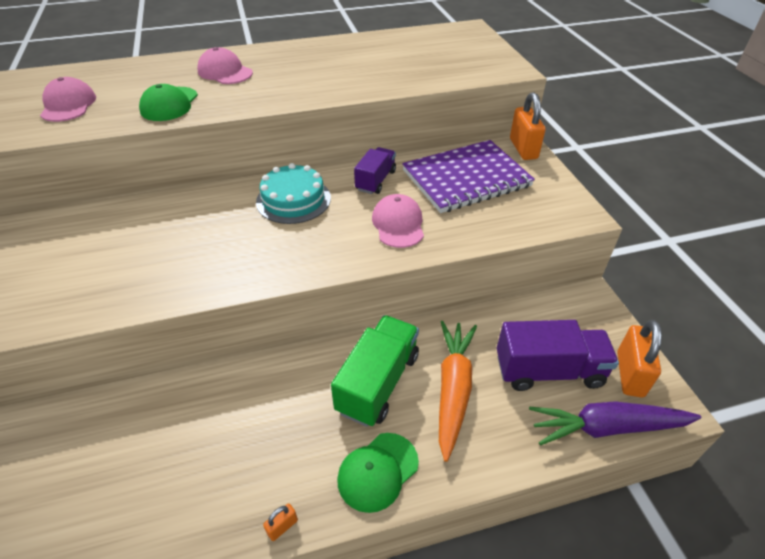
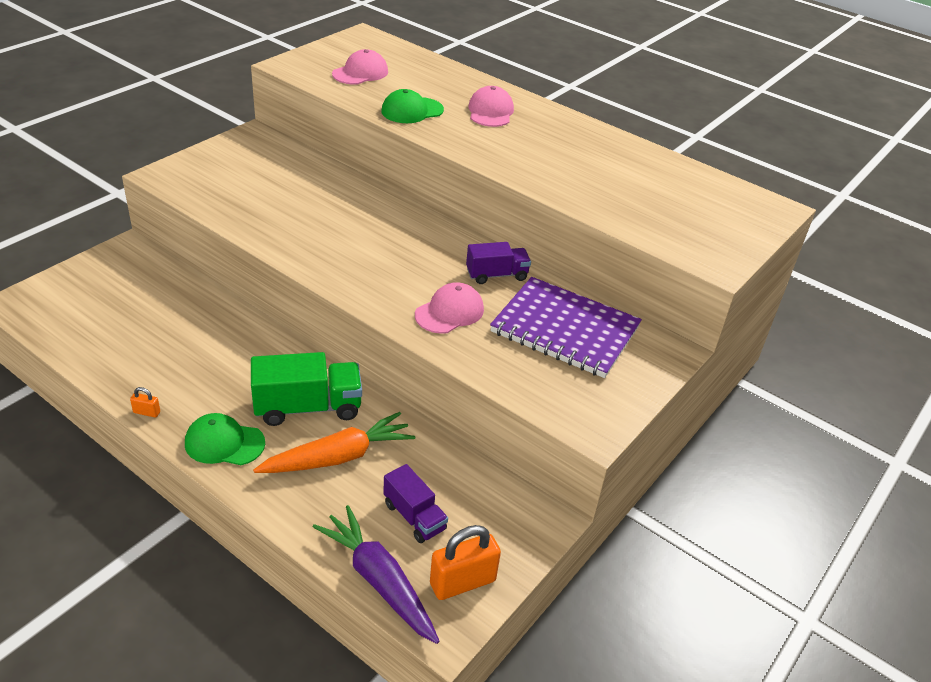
camera: 50 degrees right, 5 degrees down
turquoise cake [256,163,331,224] -> none
purple truck [497,320,619,391] -> purple truck [383,464,448,543], size x0.62
orange padlock [510,92,546,160] -> none

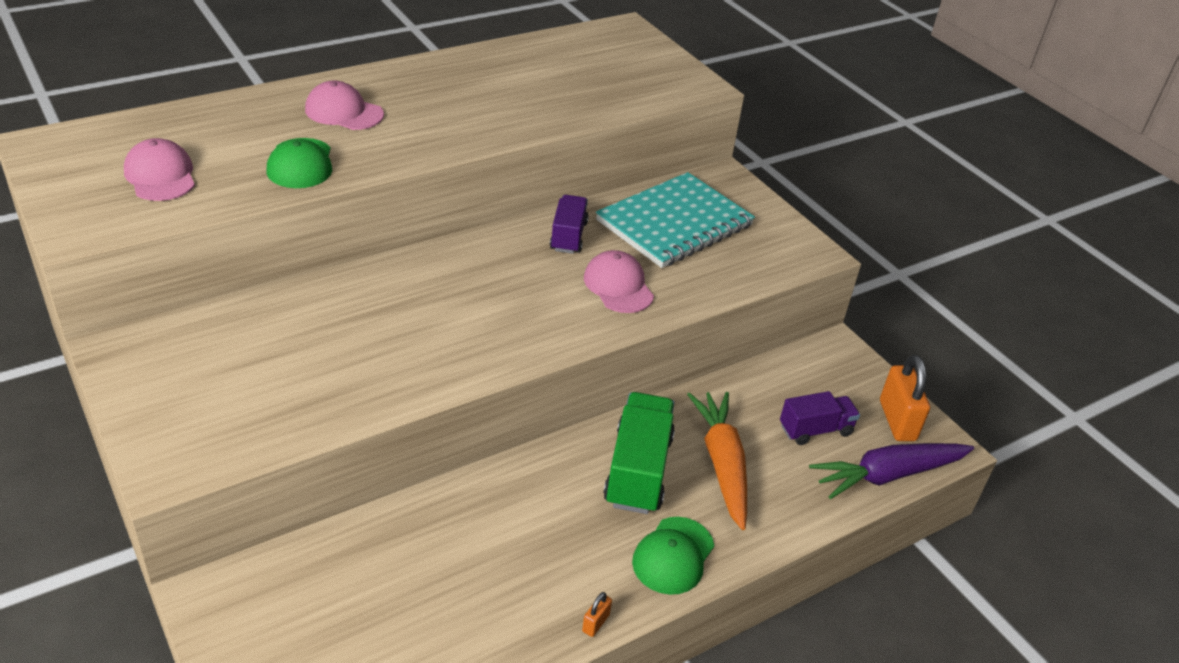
camera: 70 degrees left, 0 degrees up
purple notebook [490,277,642,378] -> turquoise notebook [596,172,755,268]

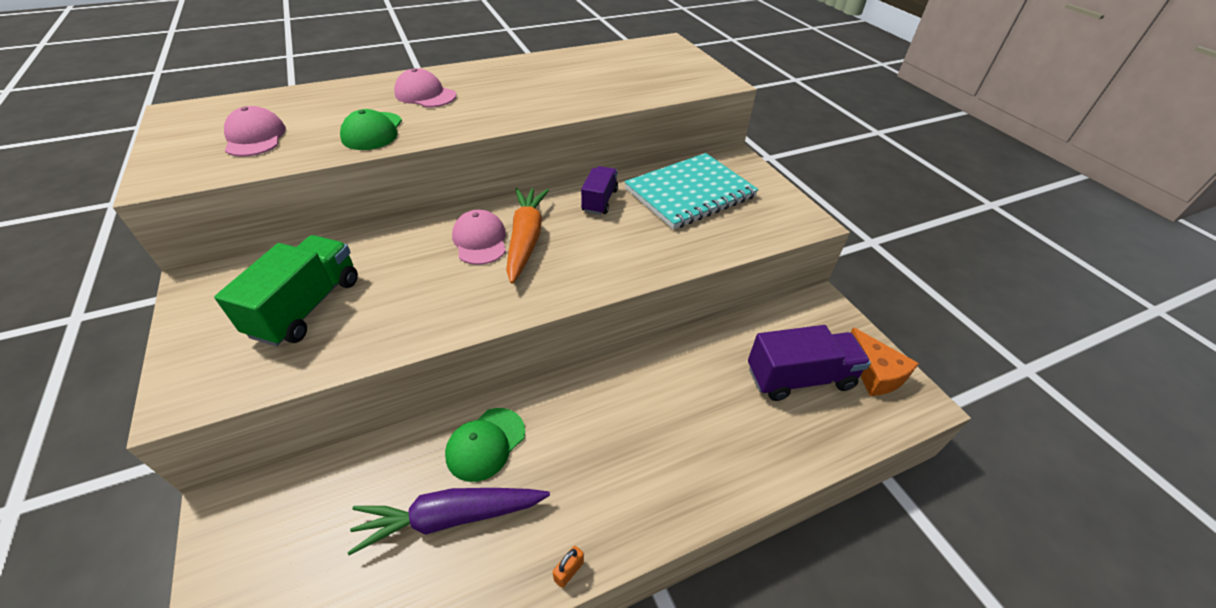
camera: 10 degrees right, 5 degrees up
pink cap [584,250,654,313] -> pink cap moved to [452,210,506,265]
green truck [603,392,675,514] -> green truck moved to [214,235,358,346]
green cap [632,517,714,595] -> green cap moved to [445,408,525,482]
orange carrot [687,392,747,530] -> orange carrot moved to [506,188,549,284]
purple truck [780,391,860,445] -> purple truck [748,325,871,401], size x1.61
purple carrot [809,443,974,499] -> purple carrot moved to [347,488,550,555]
orange padlock [880,355,930,441] -> orange cheese [850,327,919,396]

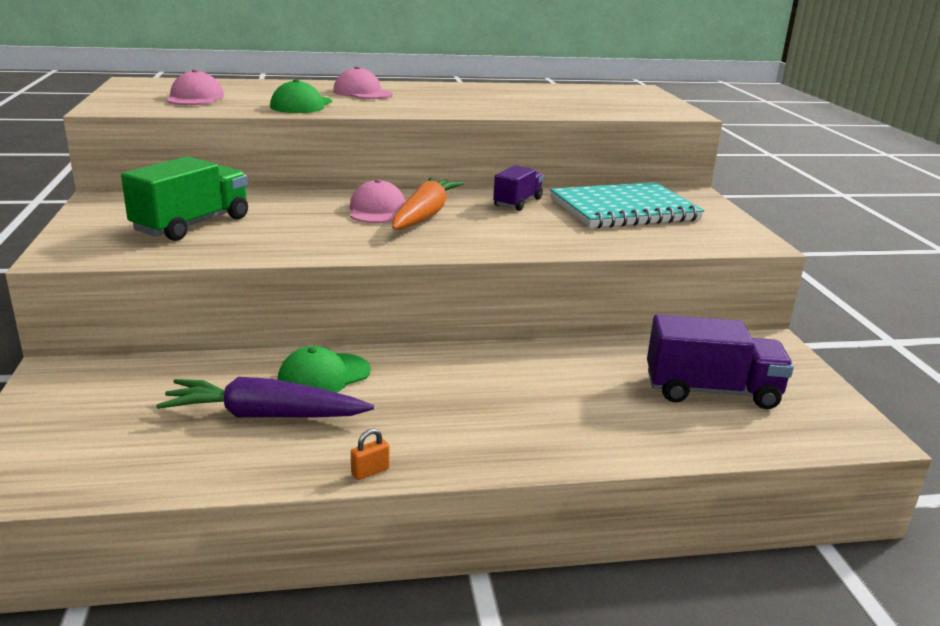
camera: 15 degrees right, 20 degrees down
orange cheese [850,327,919,396] -> none

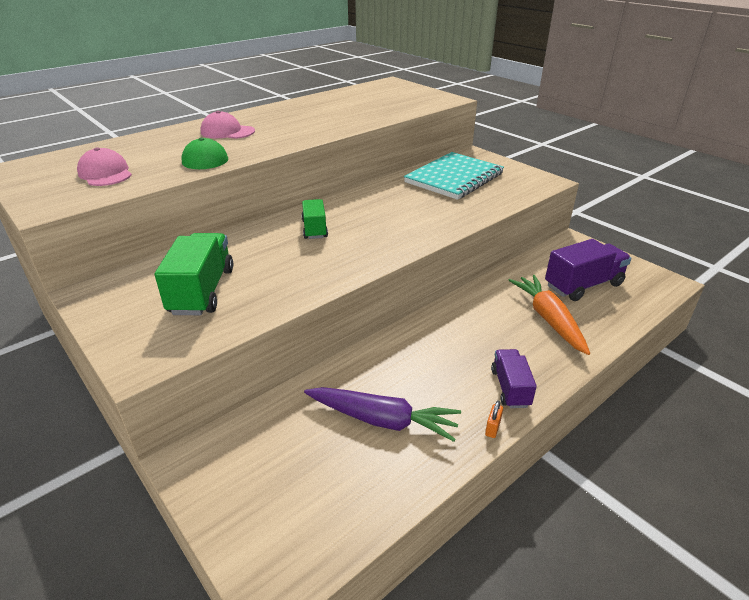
camera: 30 degrees left, 10 degrees up
purple carrot [156,377,374,418] -> purple carrot turned 135 degrees counterclockwise [304,387,461,442]
green cap [278,346,371,393] -> none
pink cap [350,179,406,223] -> green truck [301,199,328,239]
orange carrot [392,178,464,230] -> orange carrot moved to [508,275,590,355]
purple truck [493,165,543,211] -> purple truck moved to [491,349,537,408]

